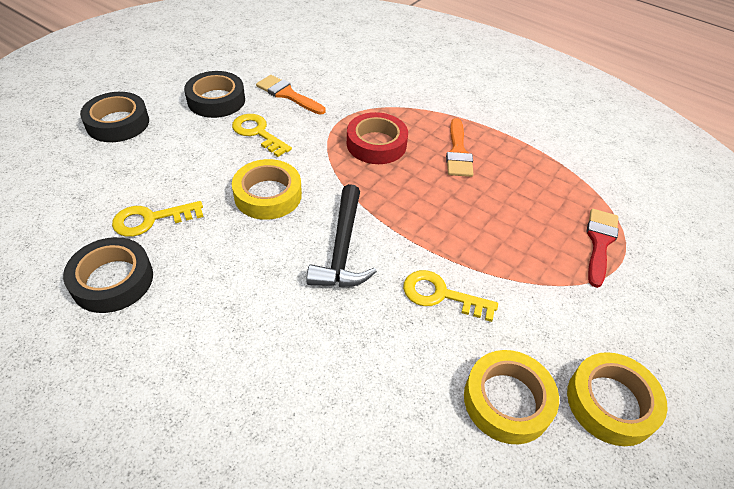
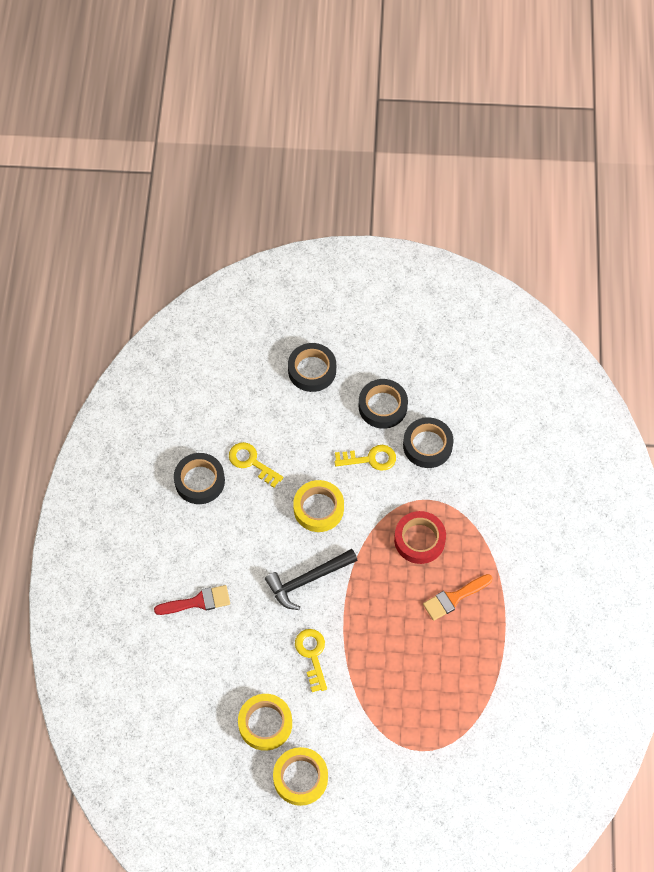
camera: 60 degrees right, 15 degrees up
yellow key [232,114,292,157] -> yellow key turned 75 degrees clockwise [334,445,396,471]
orange brush [256,75,325,115] -> black tape [403,417,454,468]
red brush [587,209,618,288] -> red brush moved to [154,585,230,615]

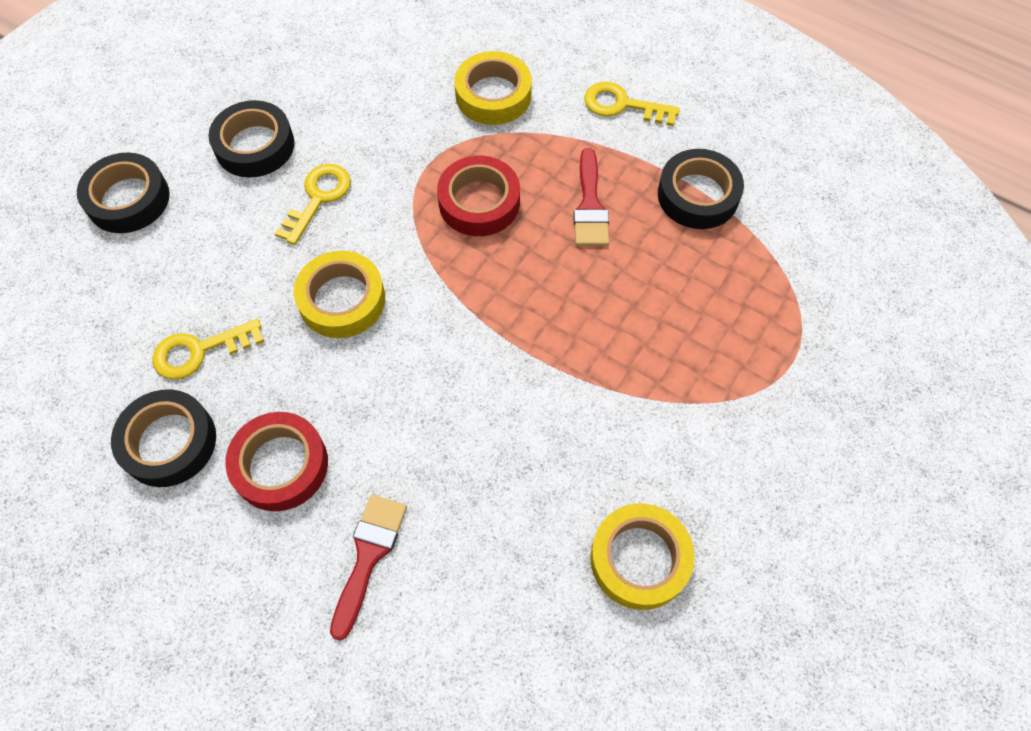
camera: 60 degrees left, 0 degrees up
black hammer [265,549,358,610] -> none
yellow tape [273,747,328,806] -> yellow tape moved to [454,51,532,125]
yellow key [295,629,327,692] -> yellow key moved to [585,82,680,126]
black tape [403,417,454,468] -> black tape moved to [658,149,744,229]
orange brush [423,574,493,621] -> red brush [573,148,609,246]
none -> red tape [225,412,328,511]

